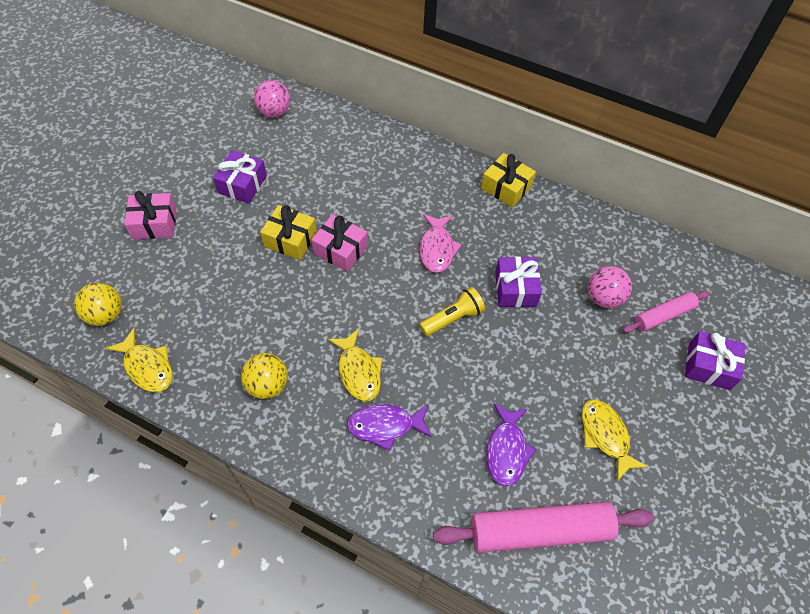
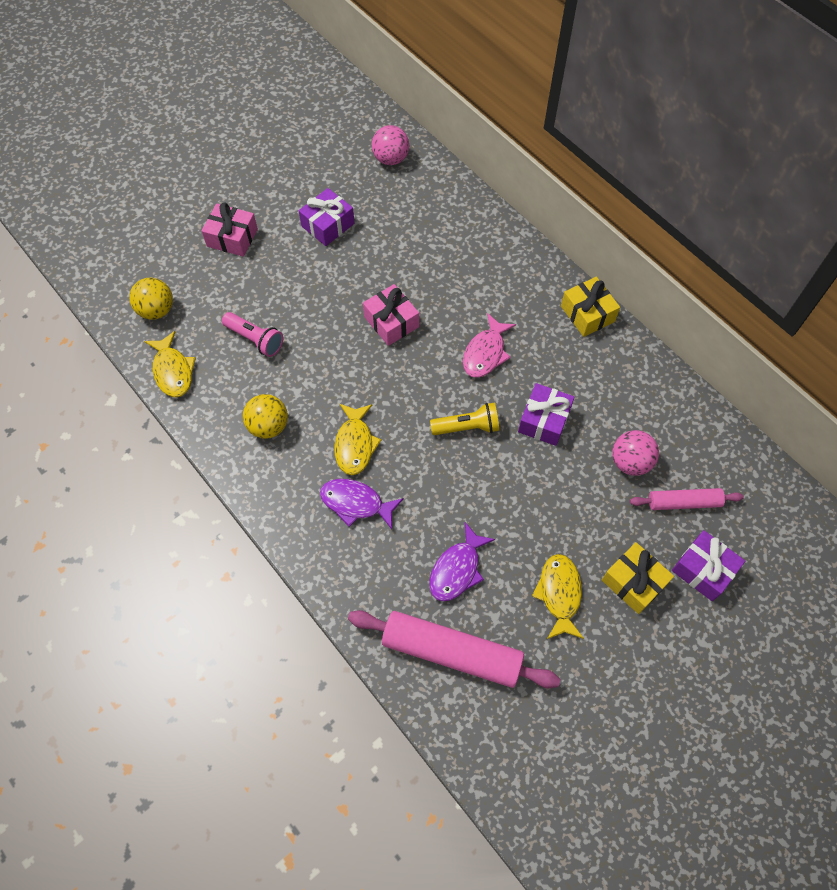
camera: 25 degrees right, 5 degrees up
yellow gift [260,205,317,260] -> yellow gift moved to [602,542,674,614]
none -> pink flashlight [222,312,283,357]

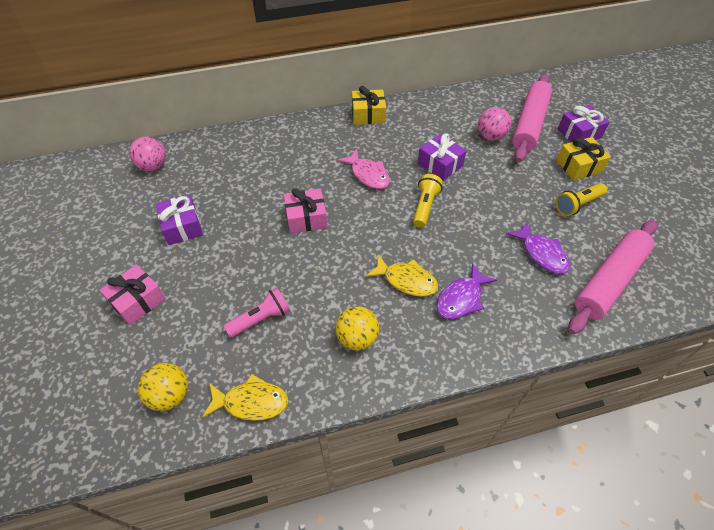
camera: 65 degrees left, 10 degrees down
yellow fish [532,554,584,639] -> yellow flashlight [555,183,607,216]
pink rolling pin [630,488,744,510] -> pink rolling pin [512,74,552,162], size x1.78

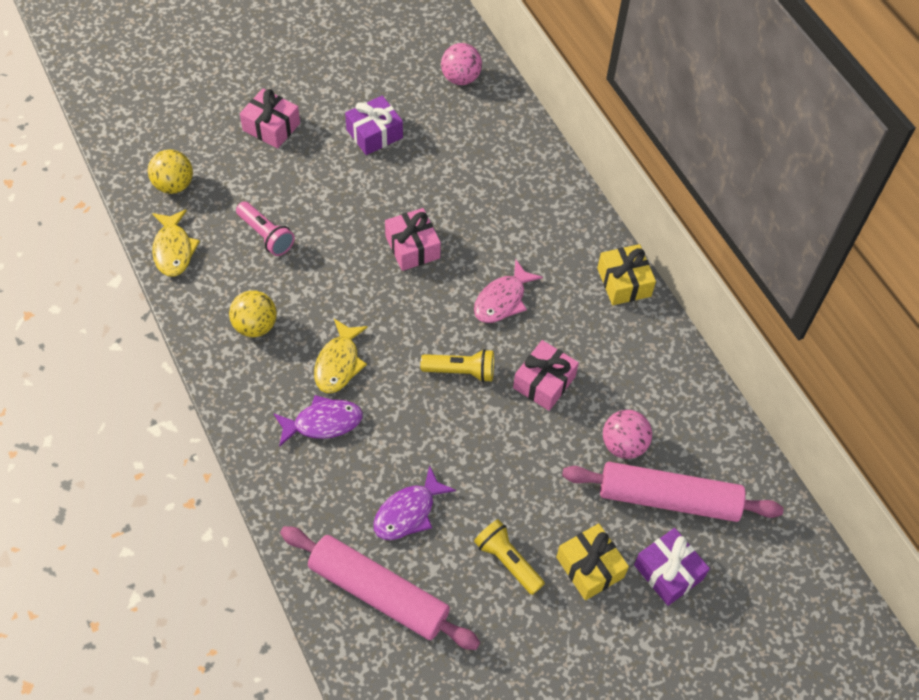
camera: 75 degrees right, 5 degrees up
purple gift [418,134,466,181] -> pink gift [513,340,579,411]
purple fish [436,263,497,319] -> purple fish turned 135 degrees clockwise [273,395,363,447]

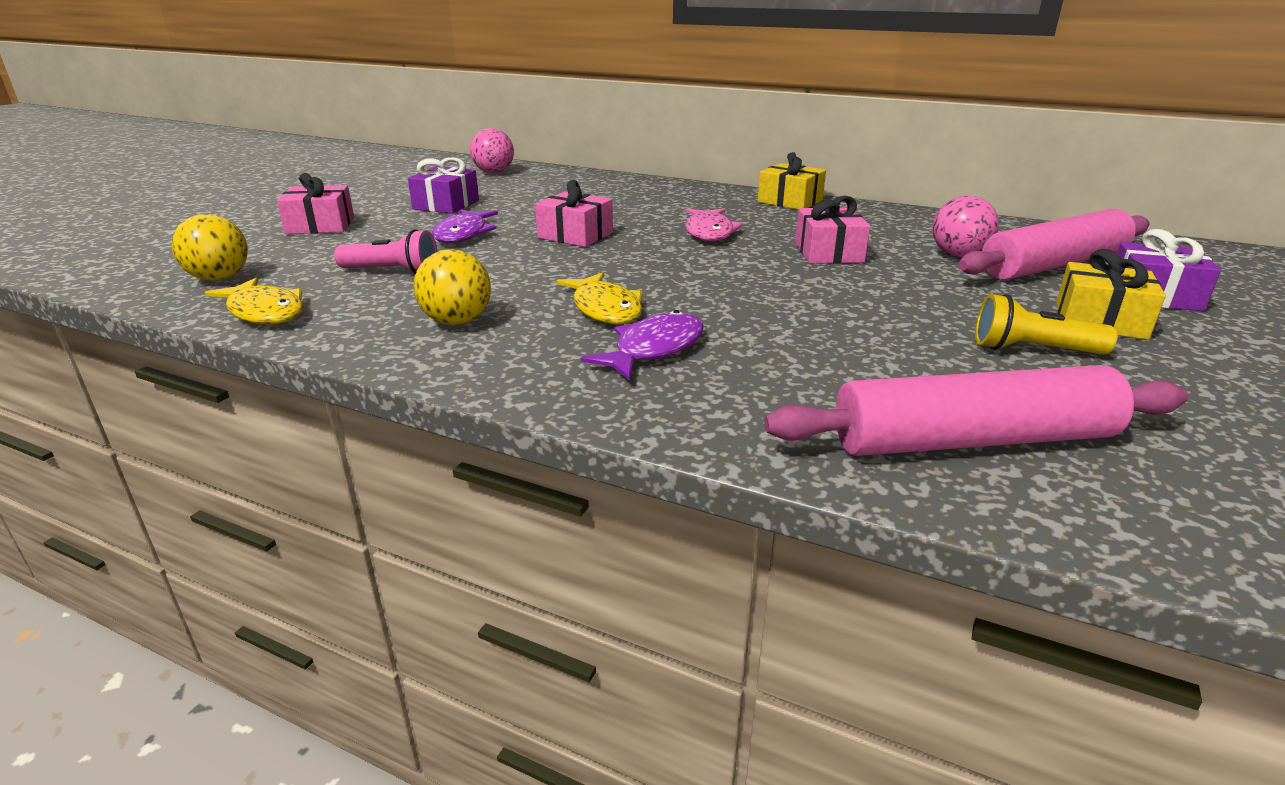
camera: 35 degrees left, 30 degrees down
purple fish [373,465,456,540] -> purple fish moved to [432,209,498,243]
yellow flashlight [420,349,494,382] -> none

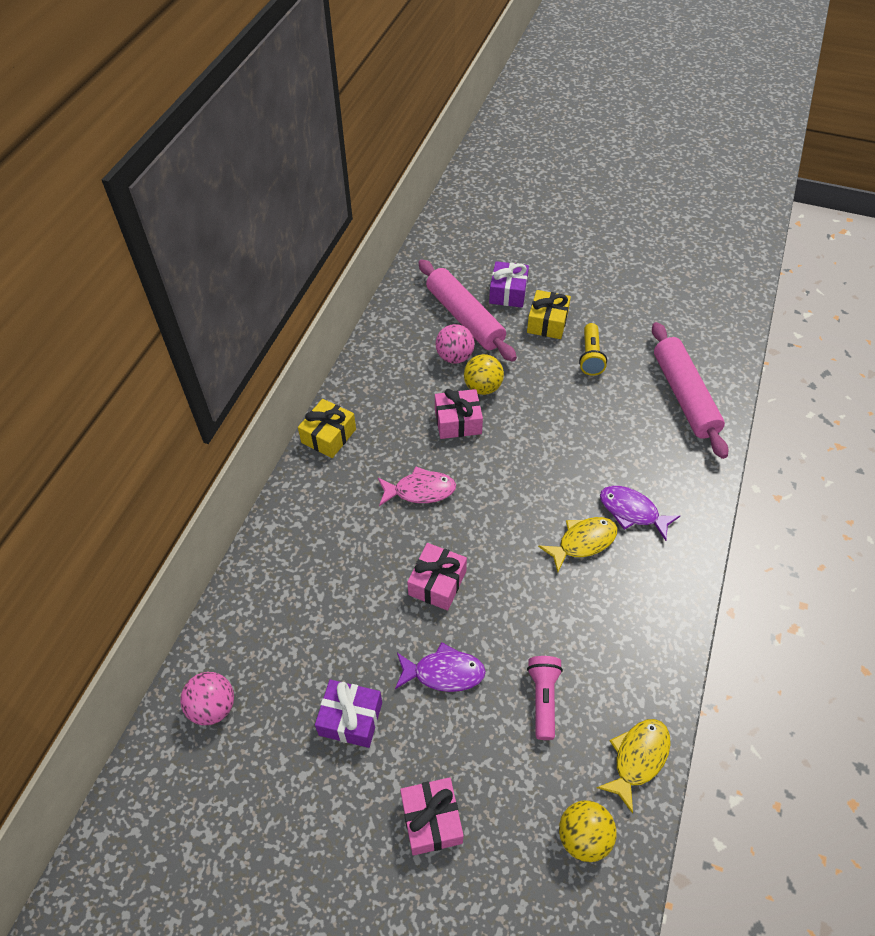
camera: 95 degrees left, 25 degrees up
yellow ball [413,249,491,325] -> yellow ball moved to [464,354,504,395]

